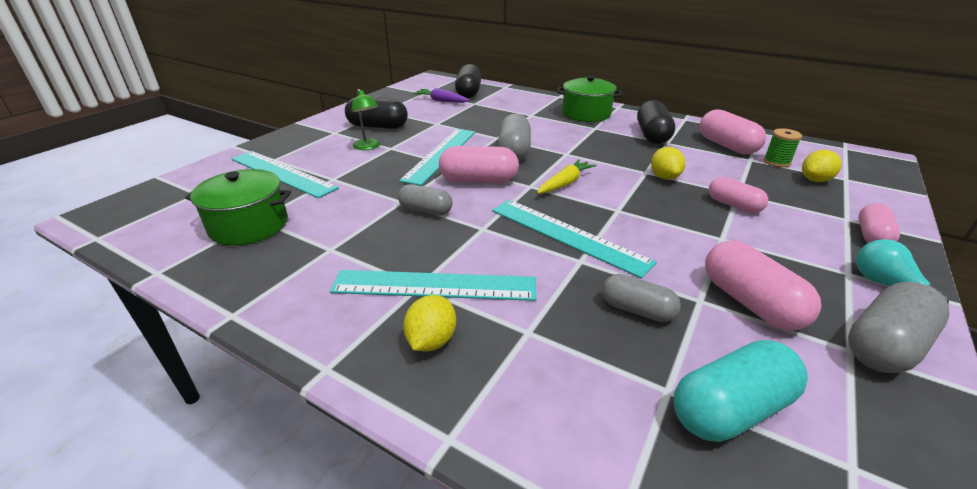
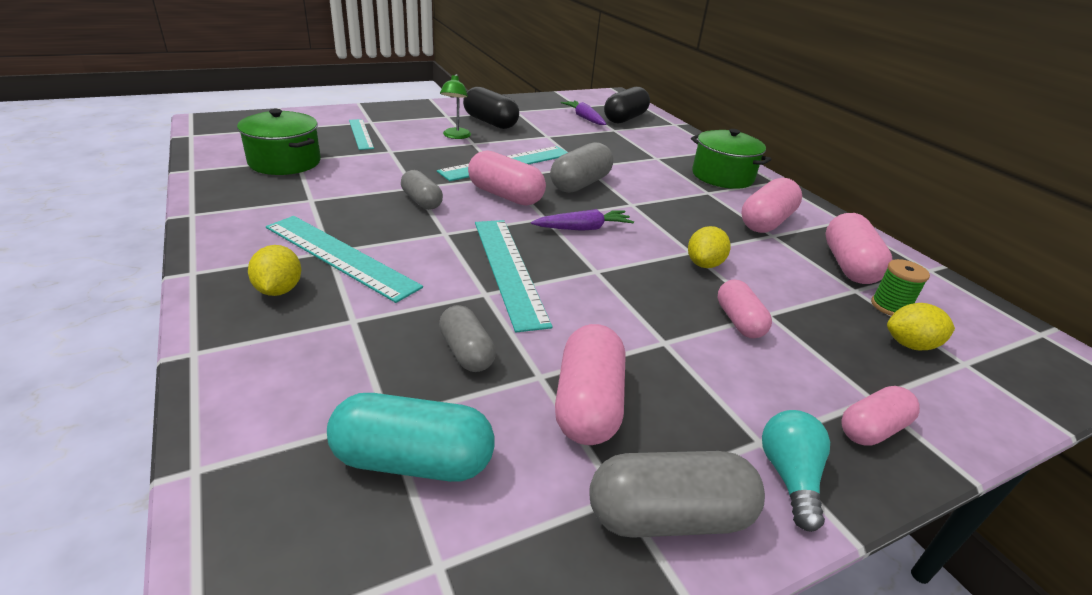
camera: 30 degrees right, 0 degrees up
turquoise ruler [232,151,339,198] -> turquoise ruler [349,119,374,150], size x0.60
yellow lemon [403,295,456,351] -> yellow lemon turned 60 degrees counterclockwise [248,245,301,296]
yellow carrot [537,159,596,194] -> purple carrot [531,209,634,231]
black capsule [637,100,675,144] -> pink capsule [741,178,802,233]

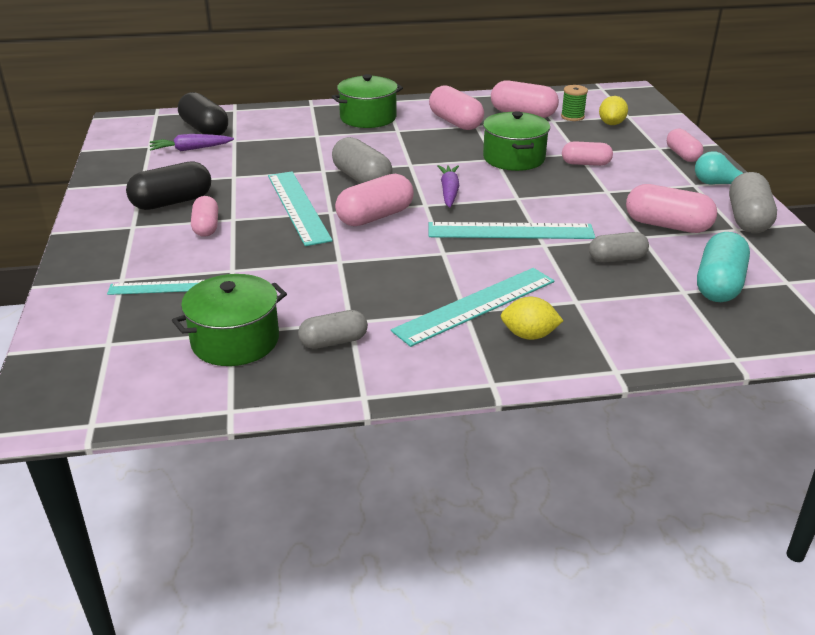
camera: 70 degrees left, 0 degrees up
grey capsule [401,170,443,210] -> grey capsule moved to [298,310,368,349]
green lamp [440,74,471,139] -> pink capsule [191,196,218,237]
yellow lemon [688,226,730,268] -> green pot [483,111,550,171]

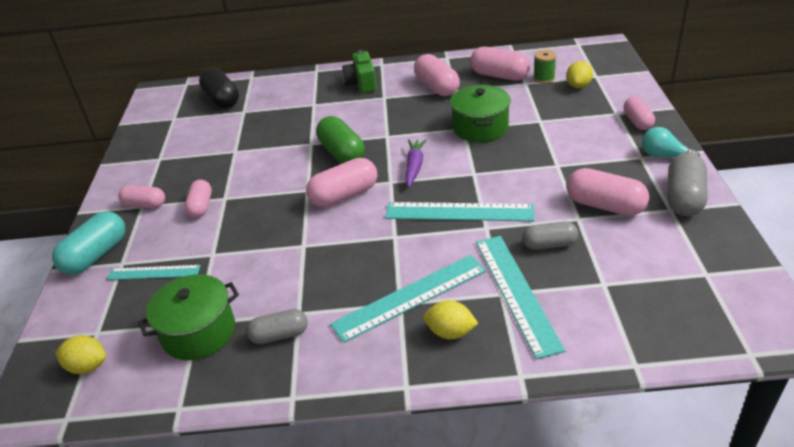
camera: 10 degrees right, 5 degrees up
black capsule [126,161,211,210] -> none
purple carrot [150,134,234,151] -> none
turquoise ruler [268,171,333,246] -> turquoise ruler moved to [476,236,565,359]
green pot [331,74,403,128] -> green camera [342,50,377,93]
grey capsule [332,137,393,184] -> green capsule [316,116,365,164]
pink capsule [562,141,613,166] -> pink capsule moved to [118,185,165,209]
turquoise capsule [697,232,750,302] -> turquoise capsule moved to [52,211,125,275]
none -> yellow lemon [55,335,106,374]

